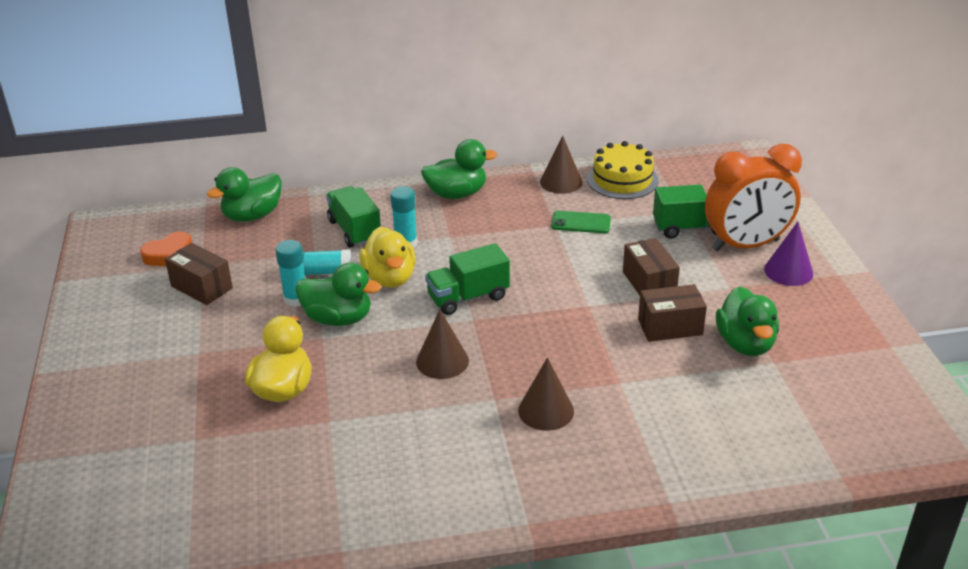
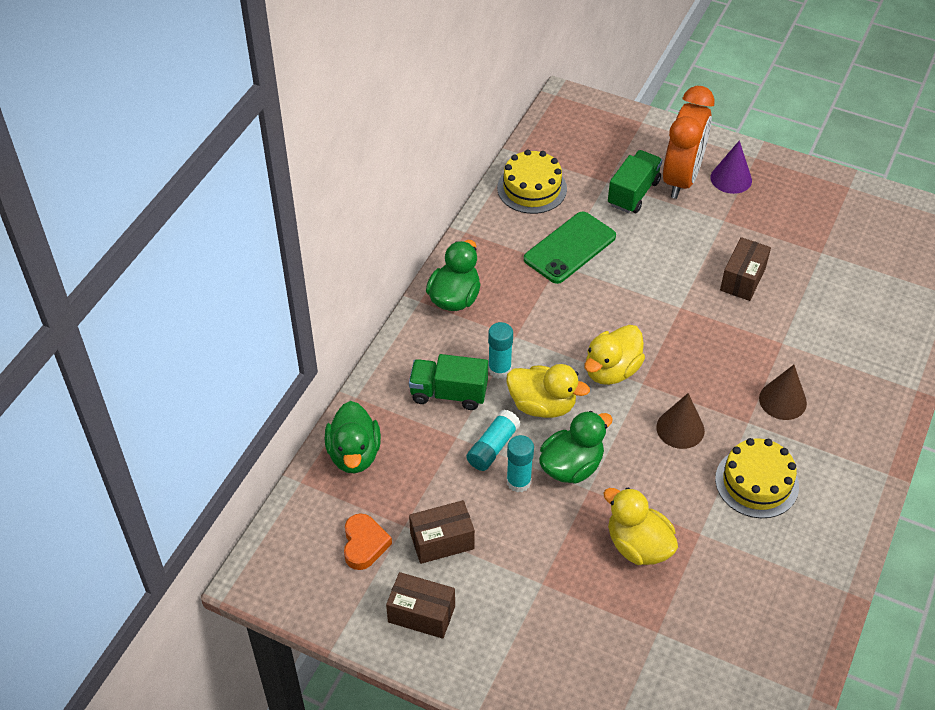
camera: 55 degrees left, 15 degrees up
green truck [425,243,510,315] -> yellow duck [584,325,645,385]
brown cone [540,135,583,194] -> none
green phone [551,211,611,233] -> green phone [524,211,616,284], size x1.67
brown box [623,238,680,295] -> brown box moved to [386,572,455,639]
green duck [716,287,779,356] -> none
none -> yellow cake [715,438,799,518]

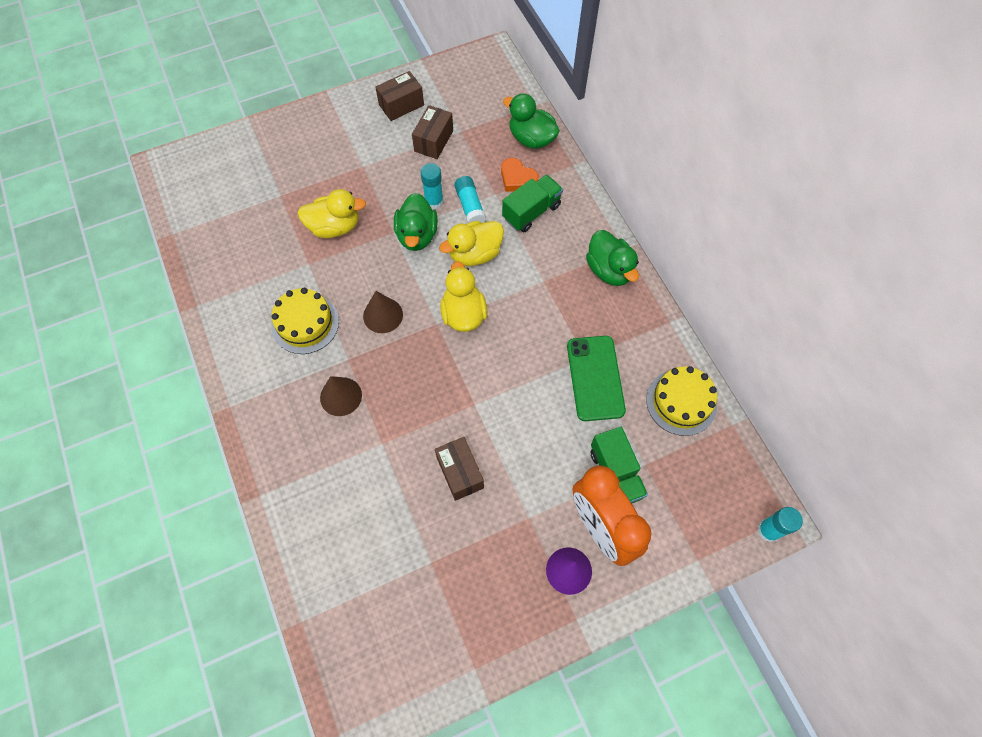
camera: 130 degrees right, 15 degrees up
orange heart [344,513,392,570] -> orange heart moved to [501,158,539,192]
turquoise glue stick [488,322,513,379] -> turquoise glue stick moved to [757,507,803,542]

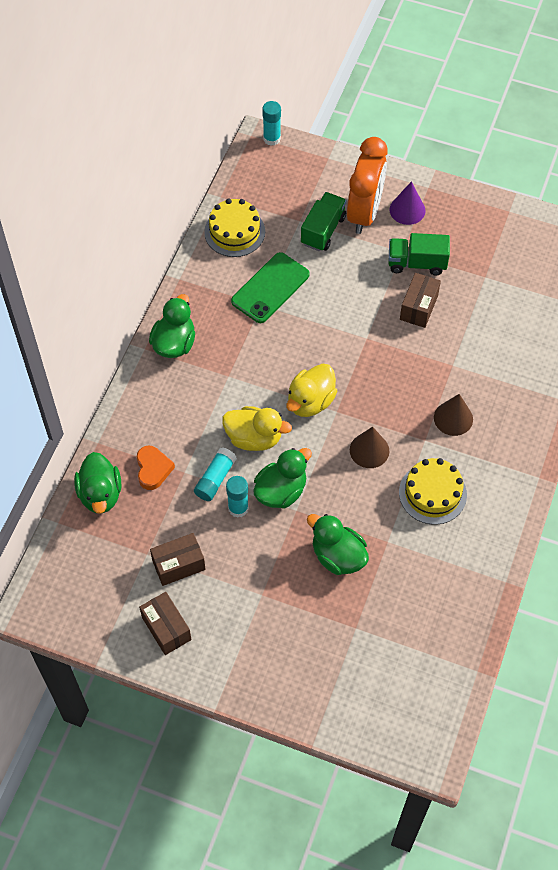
camera: 135 degrees left, 5 degrees down
yellow duck [298,189,366,238] -> green duck [307,514,369,575]
brown box [375,71,424,121] -> brown box turned 45 degrees clockwise [139,592,191,655]
green truck [502,175,563,232] -> green truck moved to [388,233,450,275]

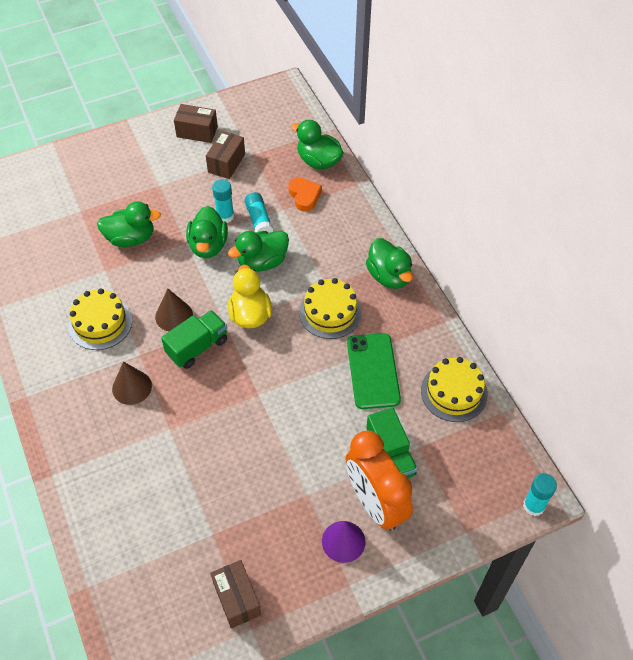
camera: 135 degrees right, 5 degrees down
orange heart [137,446,175,490] -> orange heart turned 150 degrees counterclockwise [288,178,322,212]
yellow duck [222,406,292,451] -> green duck [228,231,289,272]
green truck [388,233,450,275] -> green truck moved to [161,310,227,369]
brown box [400,273,441,328] -> brown box moved to [211,560,261,628]
none -> yellow cake [299,278,362,339]

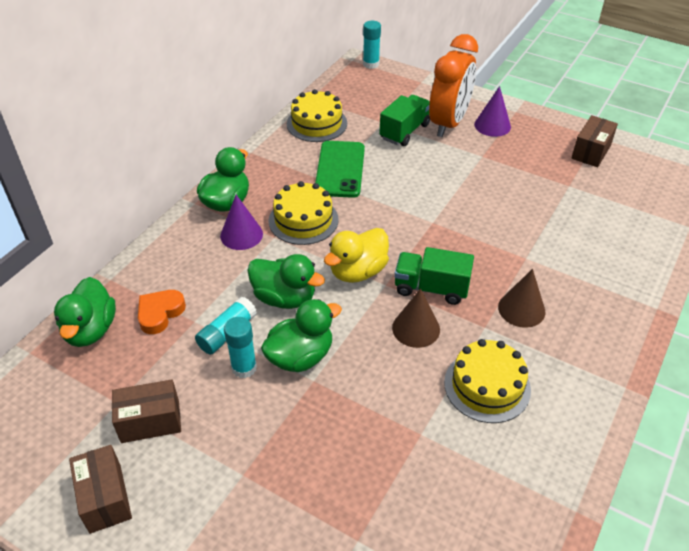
camera: 125 degrees left, 10 degrees down
green duck [97,202,161,247] -> none
green phone [347,333,401,409] -> green phone turned 45 degrees counterclockwise [315,141,365,198]
none -> purple cone [220,195,263,250]

